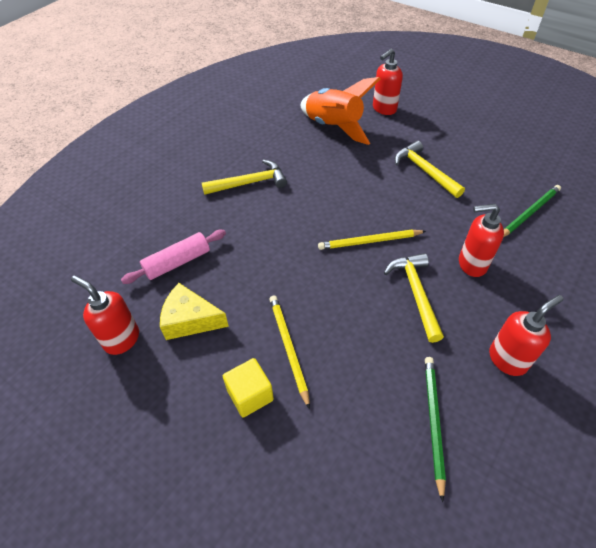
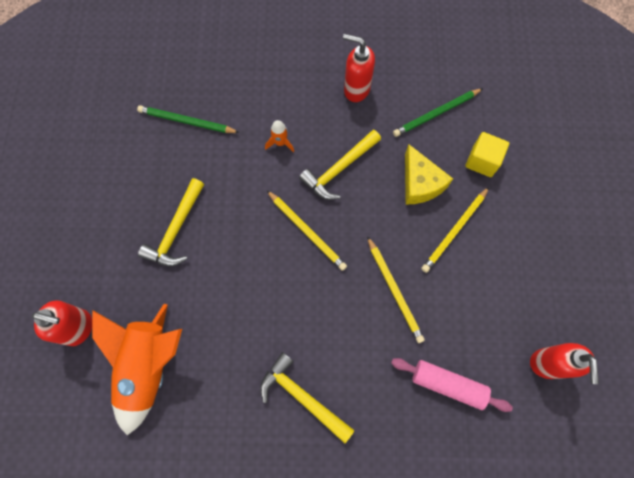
camera: 125 degrees left, 20 degrees up
yellow cheese [160,283,229,340] -> yellow cheese moved to [405,145,453,204]
yellow cube [223,358,274,418] -> yellow cube moved to [465,132,509,177]
red soap dispenser [459,204,504,277] -> orange rocket [265,120,294,152]
none -> yellow pencil [367,236,425,343]

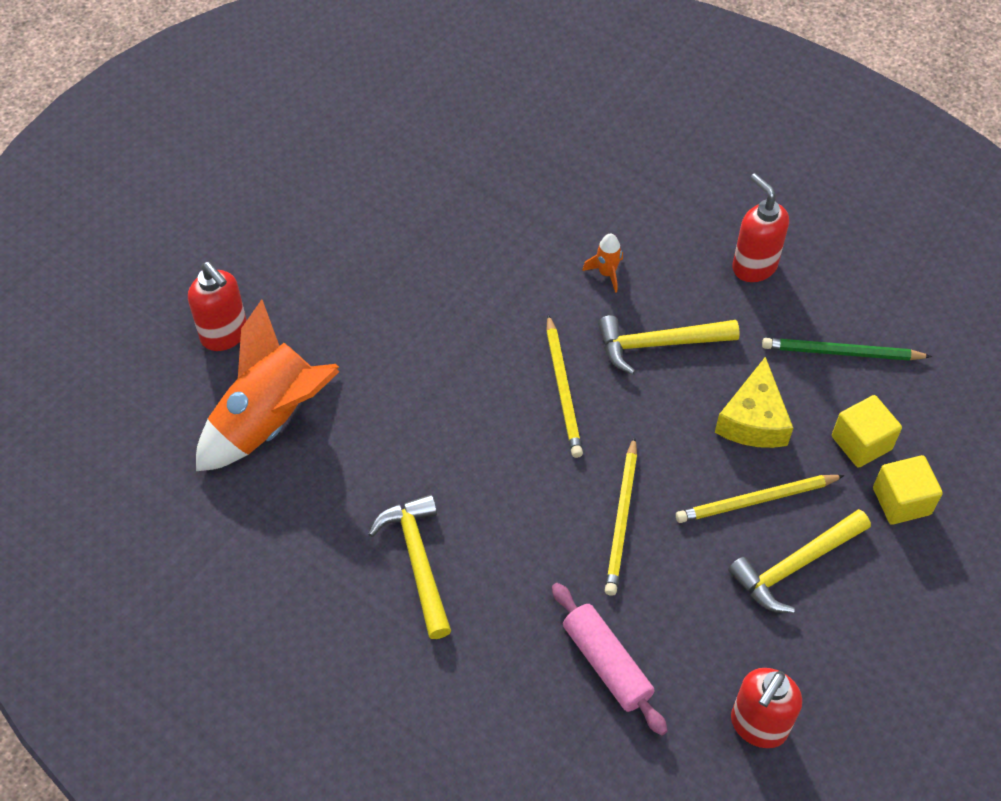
camera: 35 degrees right, 15 degrees down
green pencil [137,105,240,133] -> none
yellow hammer [138,178,204,266] -> yellow hammer moved to [728,509,871,613]
none -> yellow cube [873,455,943,525]

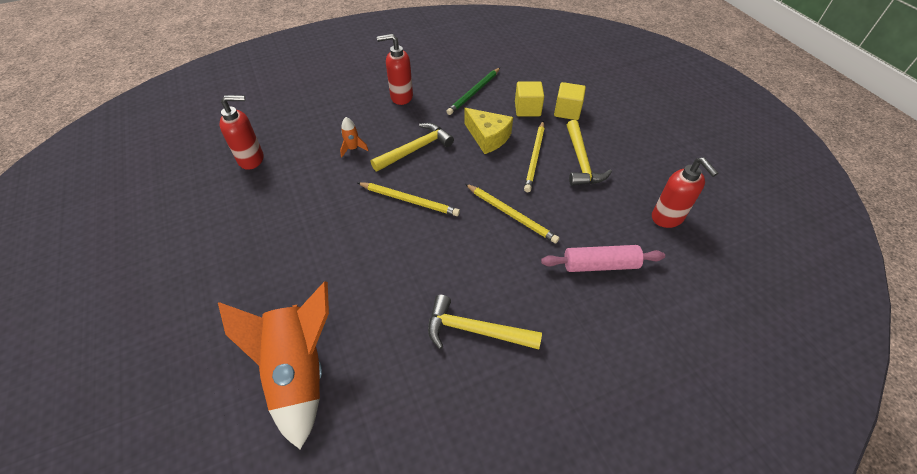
camera: 60 degrees left, 5 degrees down
red soap dispenser [188,262,247,351] -> red soap dispenser moved to [220,95,264,170]
yellow hammer [598,315,740,375] -> yellow hammer turned 150 degrees counterclockwise [371,123,454,172]

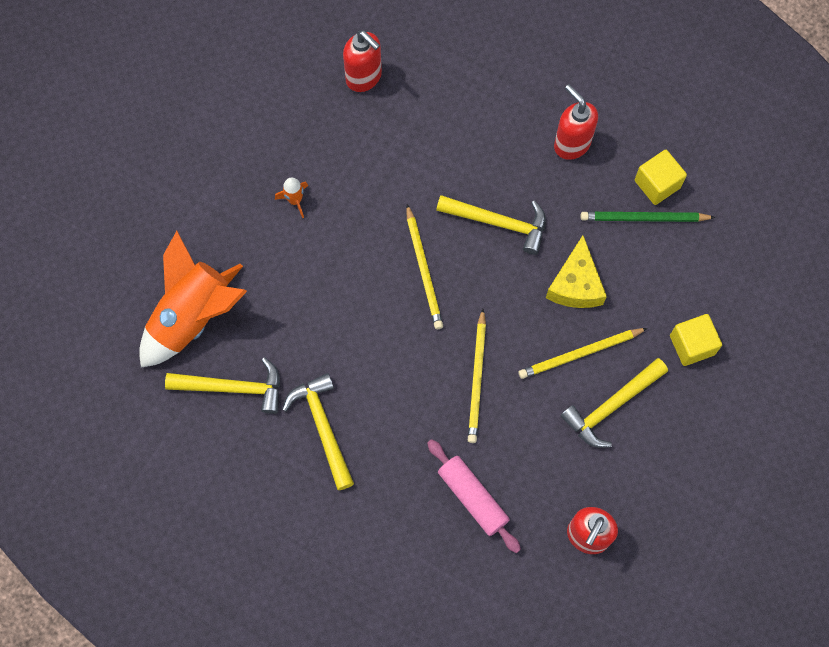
camera: 55 degrees right, 20 degrees up
orange rocket [340,117,369,157] -> orange rocket moved to [275,178,308,218]
yellow cube [515,81,544,116] -> yellow cube moved to [635,150,687,205]
none -> yellow hammer [165,357,280,414]

